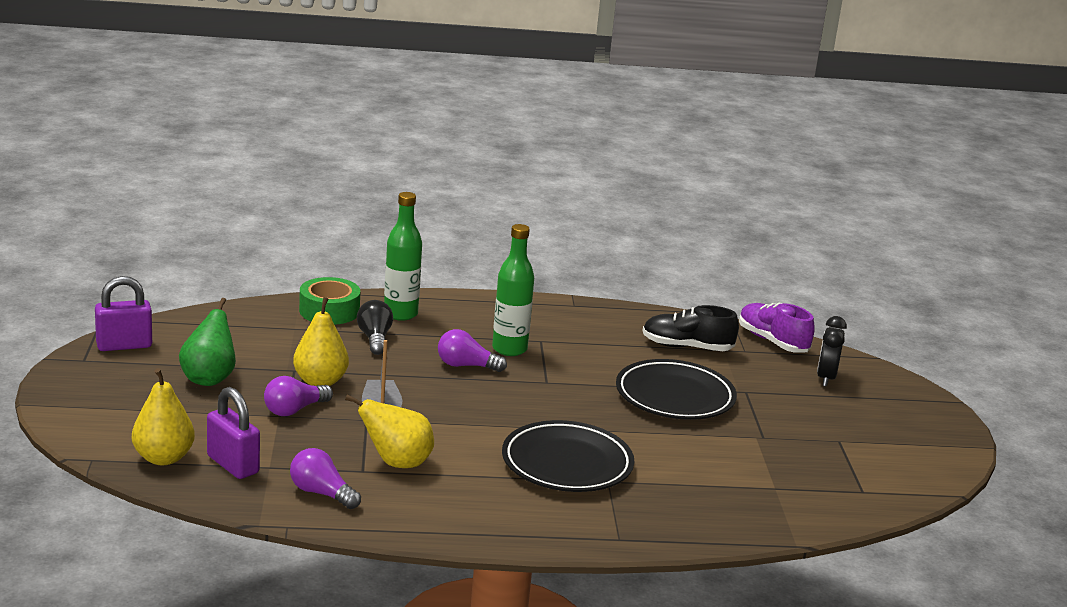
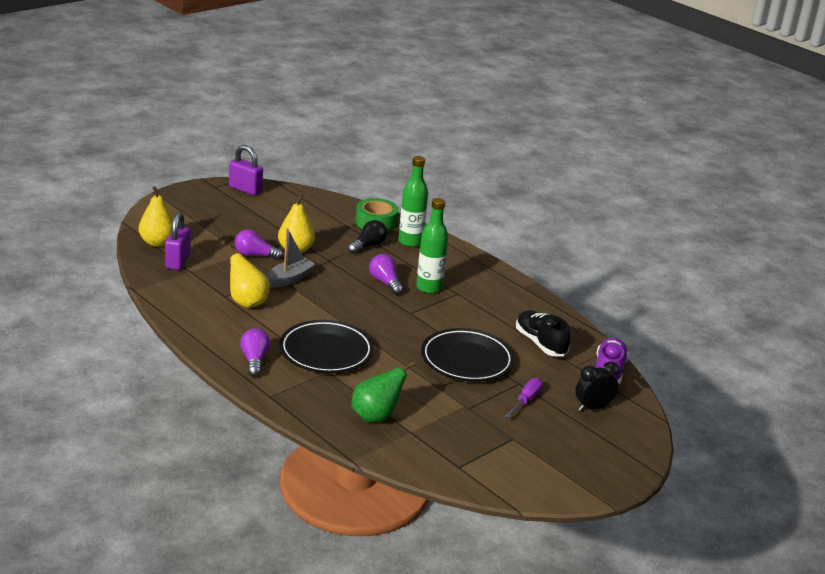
camera: 50 degrees right, 5 degrees up
green pear [179,298,236,386] -> green pear moved to [352,361,415,423]
purple light bulb [290,448,361,509] -> purple light bulb moved to [240,328,271,377]
none -> purple screwdriver [505,378,543,418]

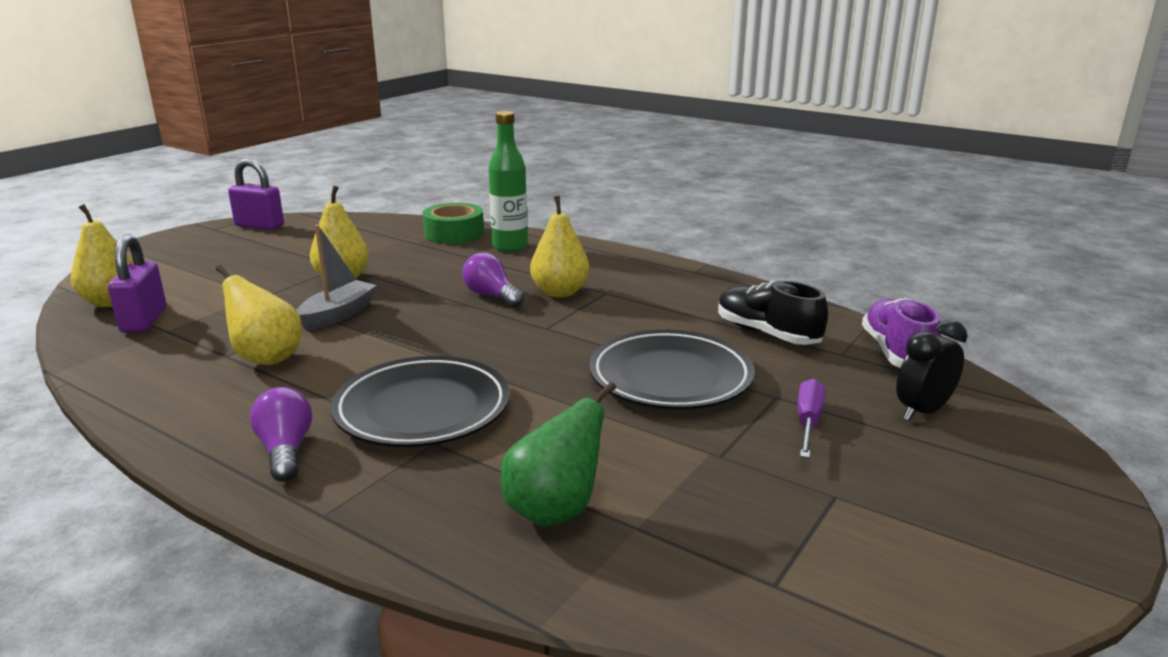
camera: 10 degrees left, 5 degrees down
purple light bulb [235,229,284,260] -> none
black light bulb [348,220,387,254] -> none
green bottle [416,198,448,294] -> yellow pear [530,196,590,297]

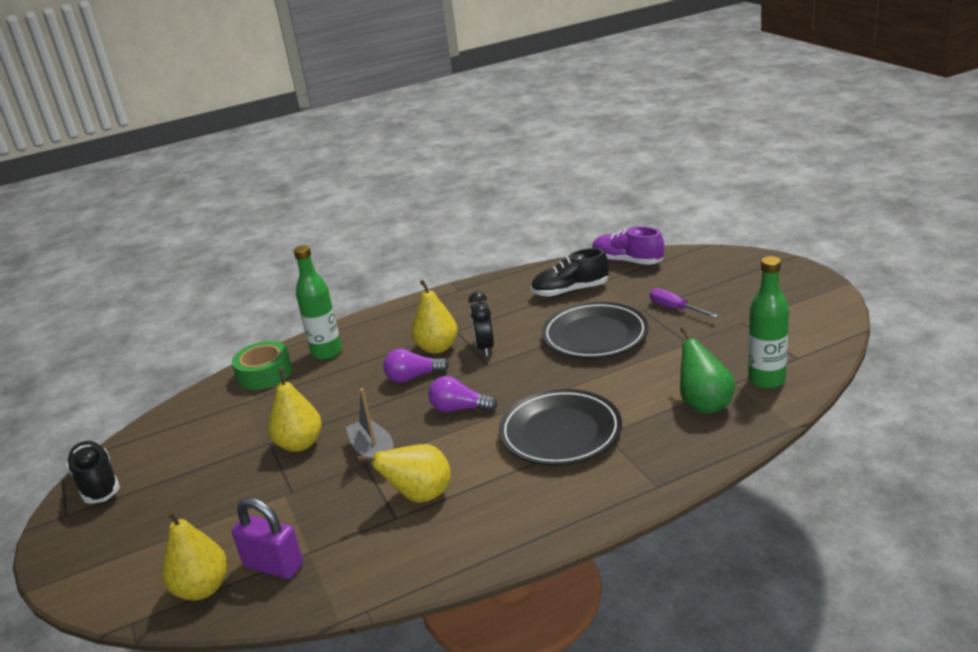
camera: 55 degrees left, 5 degrees up
purple padlock [228,158,284,230] -> black shoe [66,441,120,504]
purple light bulb [250,387,312,482] -> purple light bulb moved to [428,376,497,412]
black clock [896,319,968,421] -> black clock moved to [468,292,494,356]
none -> green bottle [748,256,789,389]

